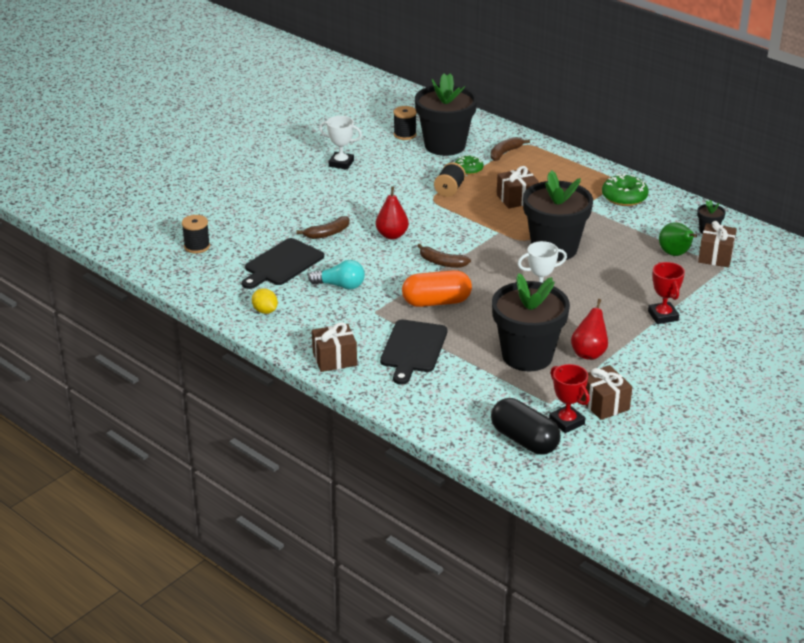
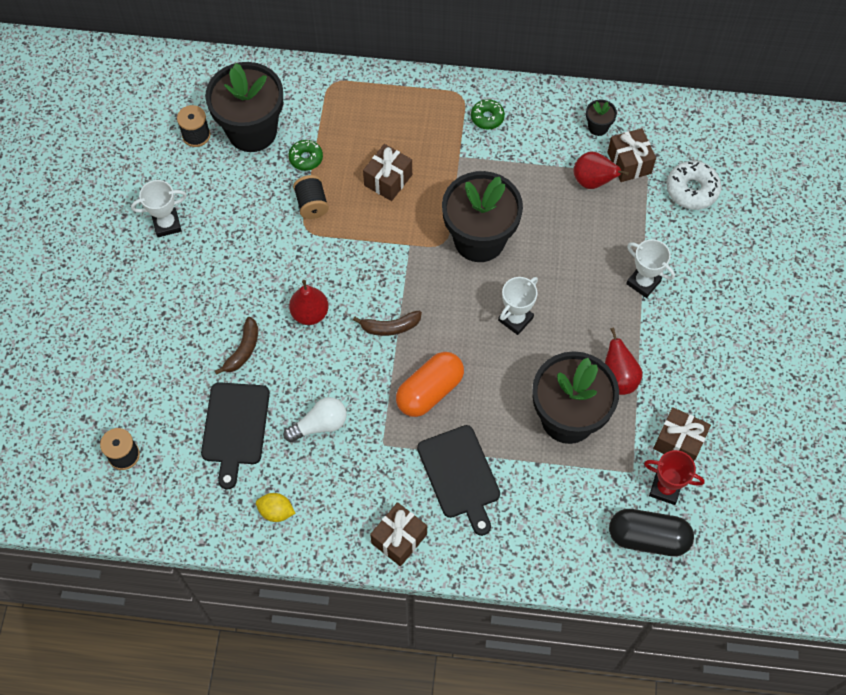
camera: 35 degrees left, 30 degrees up
turquoise light bulb [308,260,365,290] -> white light bulb [283,397,347,442]
brown banana [490,137,530,161] -> none
green donut [602,174,649,206] -> green donut [471,99,505,129], size x0.64
red trophy [648,262,685,324] -> white trophy [626,239,675,298]
green pear [659,222,697,256] -> red pear [574,151,629,189]
none -> white donut [666,161,721,210]

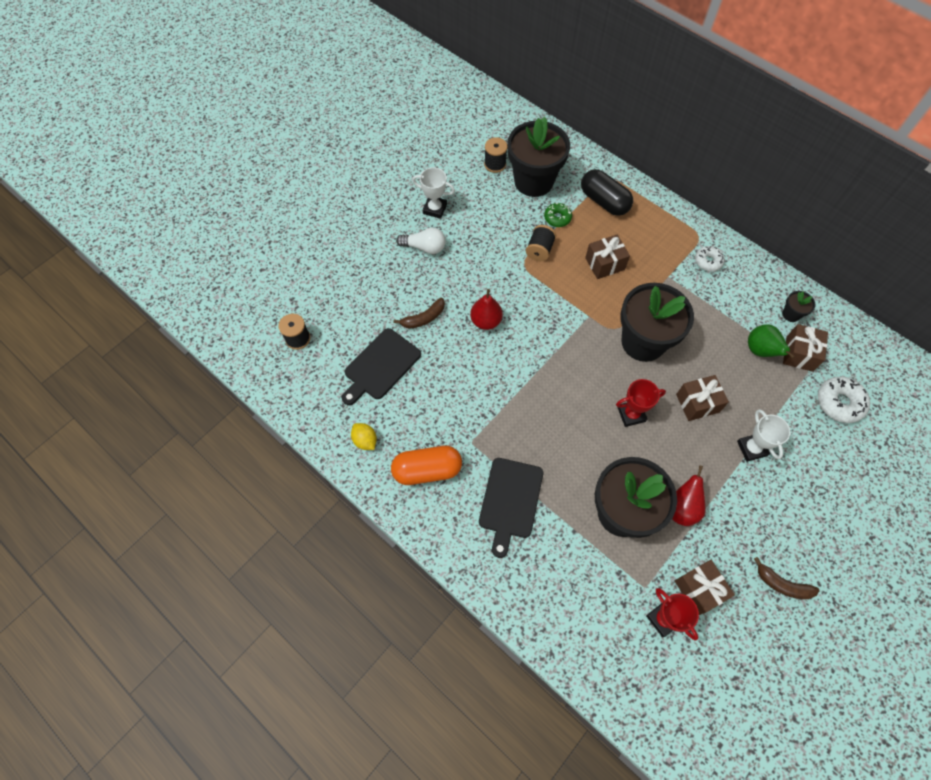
camera: 35 degrees right, 0 degrees up
white light bulb [283,397,347,442] -> white light bulb moved to [396,227,446,254]
brown banana [353,310,422,336] -> brown banana moved to [754,557,820,599]
brown gift [370,502,427,566] -> brown gift moved to [676,375,729,421]
orange capsule [396,352,464,417] -> orange capsule moved to [391,446,462,485]
green donut [471,99,505,129] -> white donut [695,246,725,271]
white trophy [498,277,538,335] -> red trophy [616,379,666,427]
red pear [574,151,629,189] -> green pear [748,324,795,359]
black capsule [609,509,694,556] -> black capsule moved to [581,169,633,216]

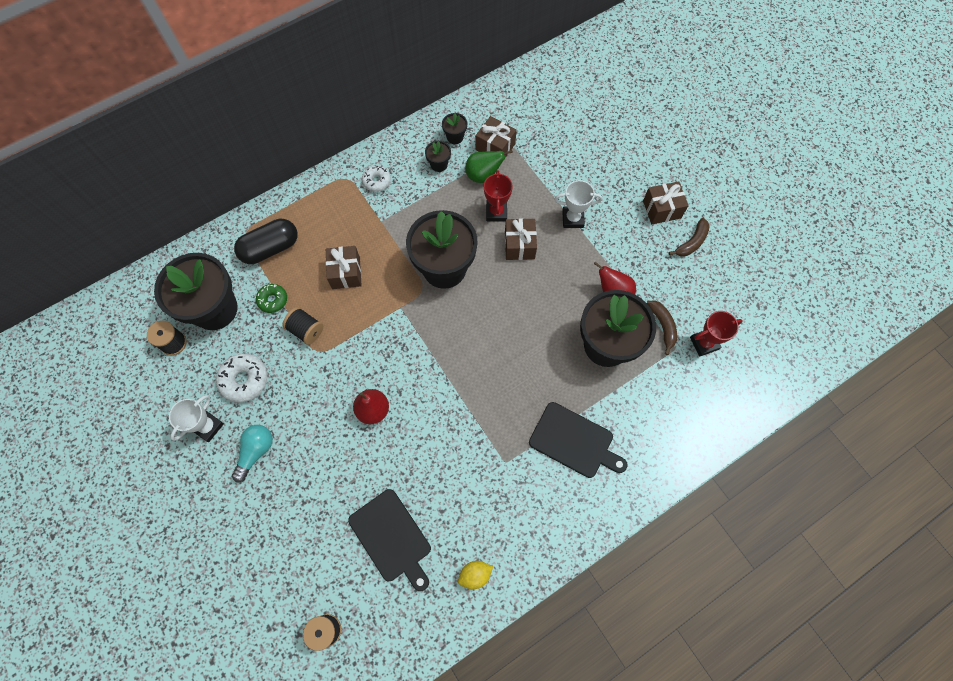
camera: 75 degrees left, 5 degrees up
orange capsule [391,446,462,485] -> none
brown banana [393,298,445,329] -> brown banana moved to [647,300,677,355]
white light bulb [396,227,446,254] -> turquoise light bulb [232,425,273,482]
red trophy [616,379,666,427] -> red trophy moved to [484,170,513,221]
brown gift [675,560,735,615] -> brown gift moved to [643,181,689,224]
white donut [818,376,870,423] -> white donut moved to [216,354,268,403]
none -> black flower pot [425,141,451,172]

